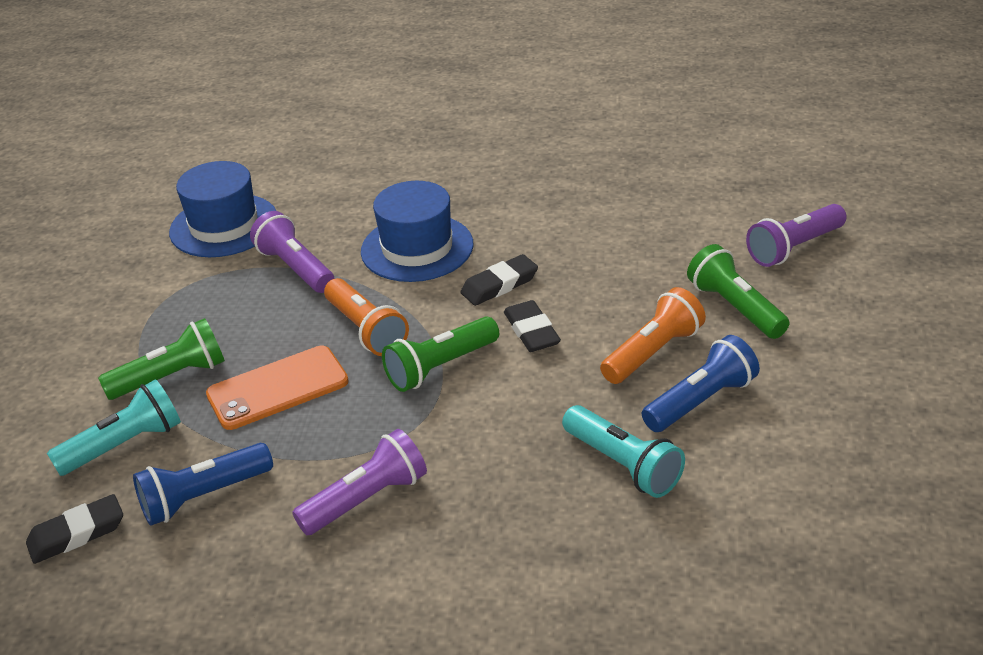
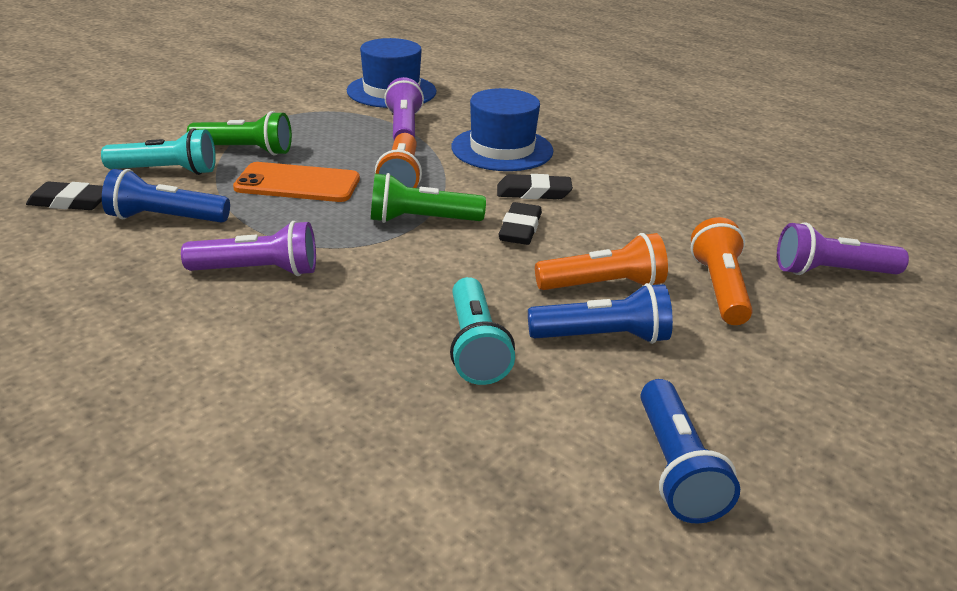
camera: 30 degrees right, 5 degrees down
green flashlight [687,244,790,339] -> orange flashlight [690,217,753,325]
none -> blue flashlight [641,379,740,524]

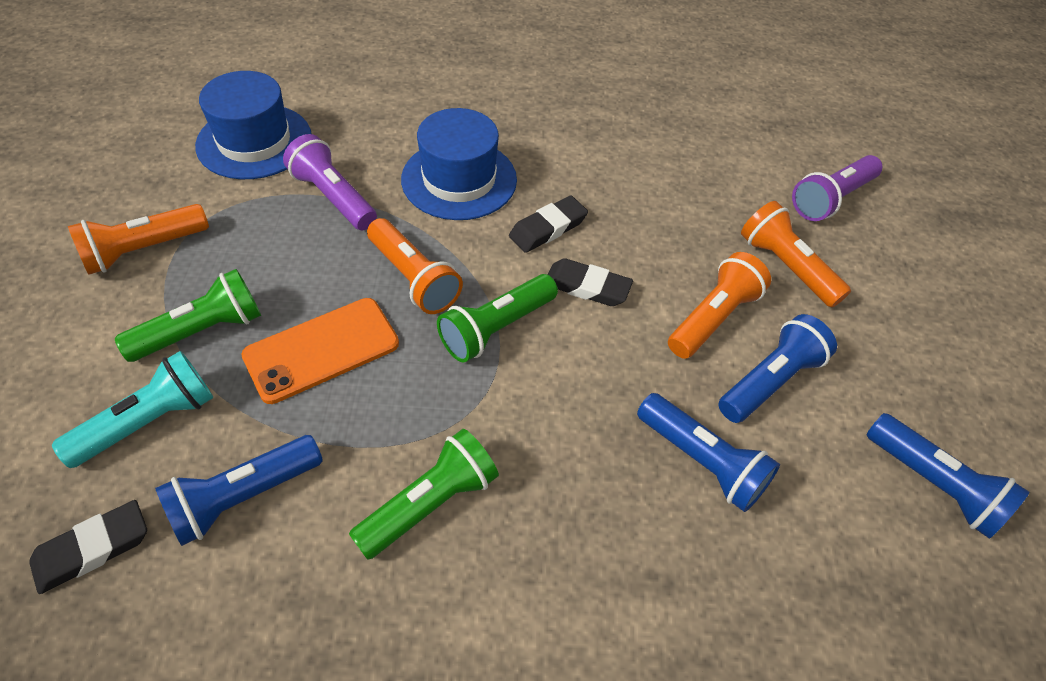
camera: 40 degrees left, 20 degrees up
purple flashlight [181,221,316,276] -> green flashlight [349,429,499,560]
turquoise flashlight [450,277,515,385] -> blue flashlight [637,393,780,512]
black eraser [498,202,542,245] -> black eraser turned 45 degrees counterclockwise [548,258,633,306]
none -> orange flashlight [68,204,209,275]

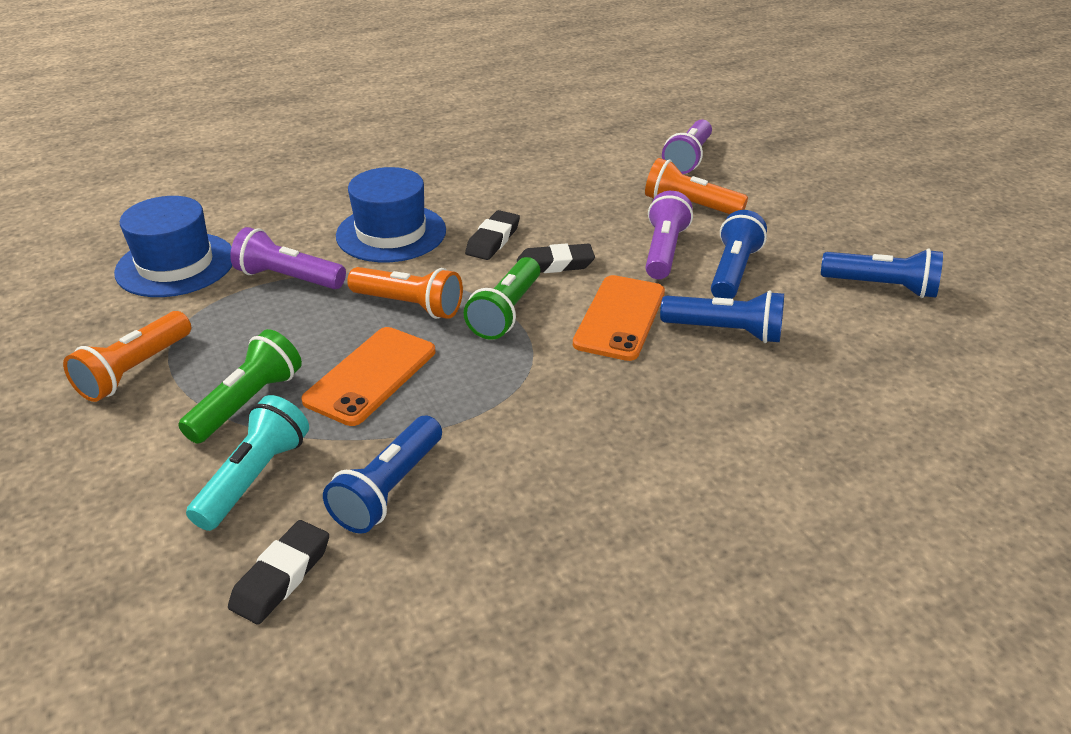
camera: 25 degrees left, 15 degrees down
green flashlight [349,429,499,560] -> none
orange flashlight [668,252,771,359] -> purple flashlight [645,191,693,279]
none -> orange phone [573,275,665,361]

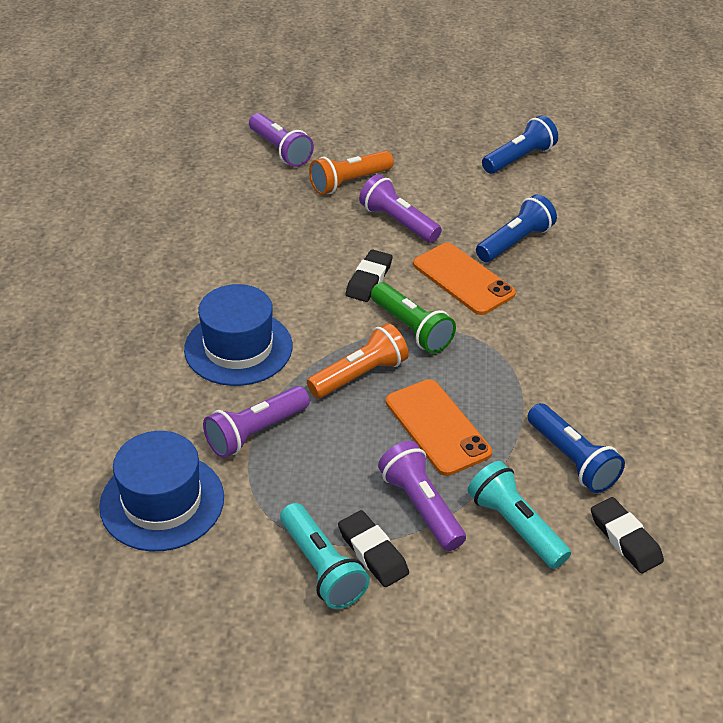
camera: 60 degrees left, 5 degrees up
orange flashlight [63,311,191,402] -> turquoise flashlight [280,503,370,609]
green flashlight [178,329,302,444] -> purple flashlight [378,441,466,551]
black eraser [465,210,520,260] -> black eraser moved to [338,510,409,587]
blue flashlight [711,210,767,299] -> none

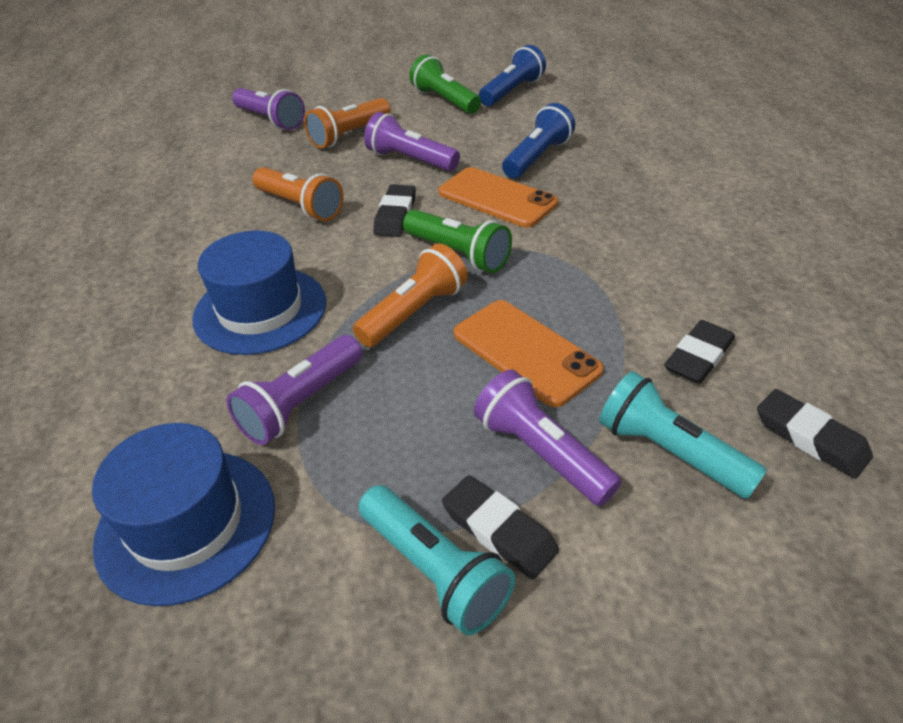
camera: 10 degrees left, 0 degrees up
blue flashlight [527,403,625,493] -> black eraser [664,320,735,384]
none -> orange flashlight [252,167,344,221]
none -> green flashlight [409,55,481,114]

